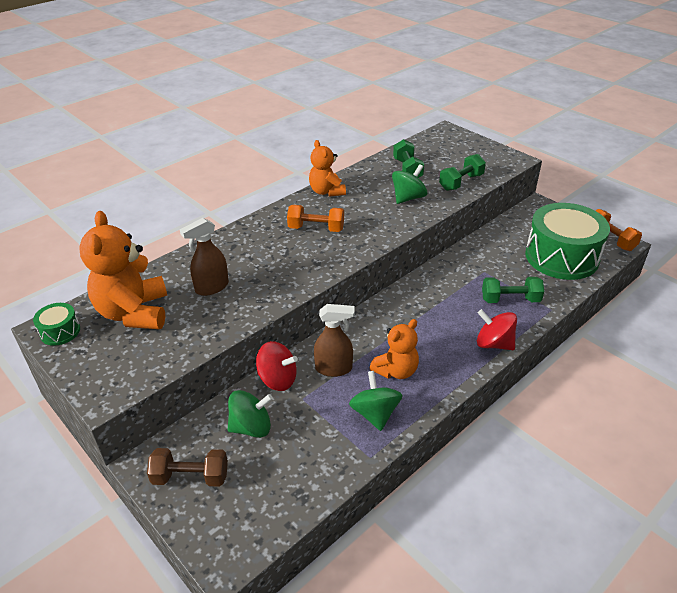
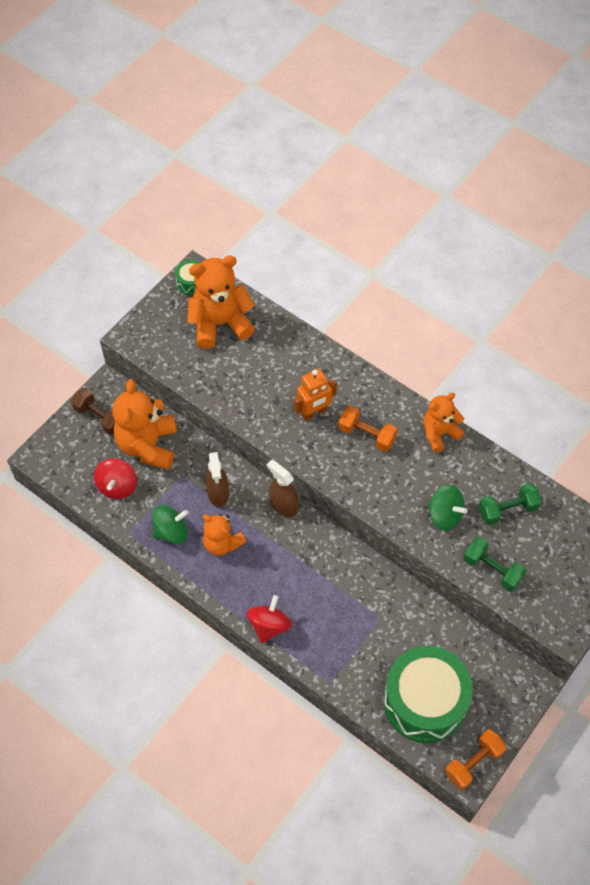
camera: 80 degrees right, 20 degrees up
brown dumbbell [147,448,228,487] -> brown dumbbell turned 45 degrees counterclockwise [71,388,115,435]
brown spray bottle [180,218,229,296] -> brown spray bottle moved to [267,460,299,517]
green spinning top [228,390,273,438] -> orange teddy bear [113,379,177,470]
red spinning top [256,341,298,391] -> red spinning top moved to [94,458,137,499]
orange dumbbell [287,205,344,232] -> orange dumbbell turned 60 degrees counterclockwise [338,406,398,452]
green dumbbell [482,277,544,303] -> none
none -> orange robot [294,369,337,421]

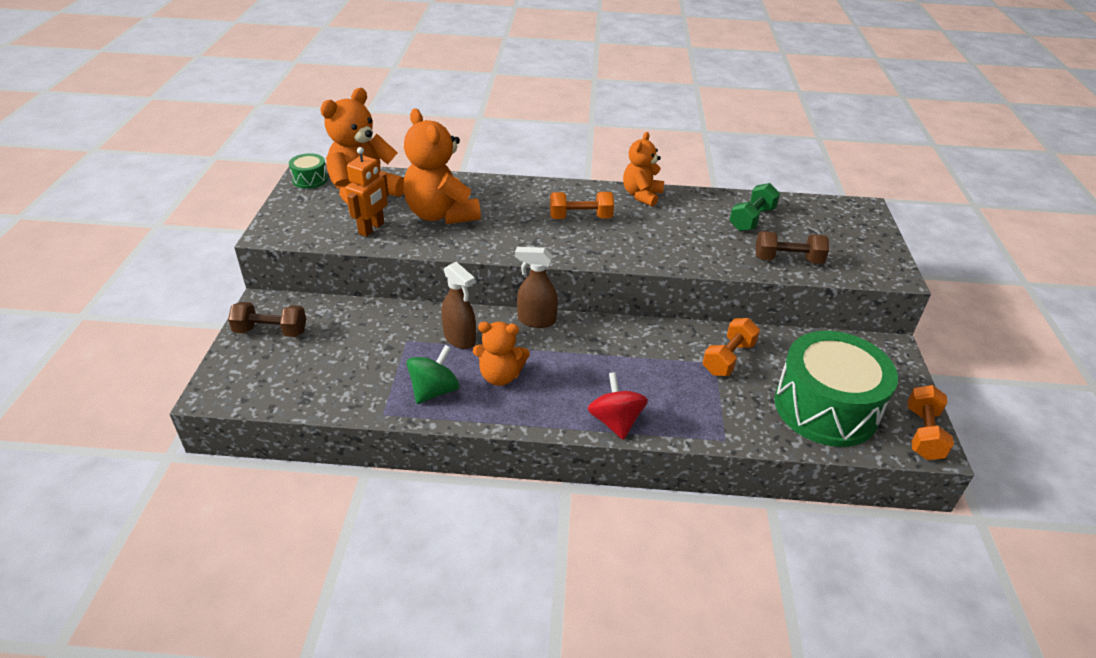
camera: 35 degrees left, 20 degrees down
red spinning top [94,458,137,499] -> none
orange teddy bear [113,379,177,470] -> orange teddy bear moved to [403,108,481,224]
orange robot [294,369,337,421] -> orange robot moved to [345,147,389,237]
green spinning top [428,485,467,531] -> none
green dumbbell [463,537,526,592] -> brown dumbbell [756,231,829,264]
none -> orange dumbbell [703,318,760,376]

